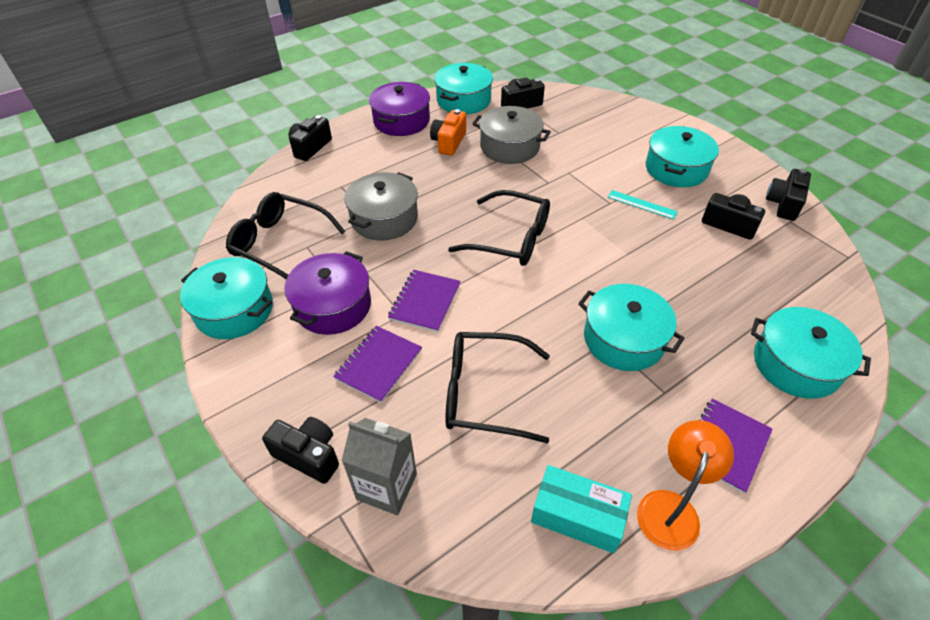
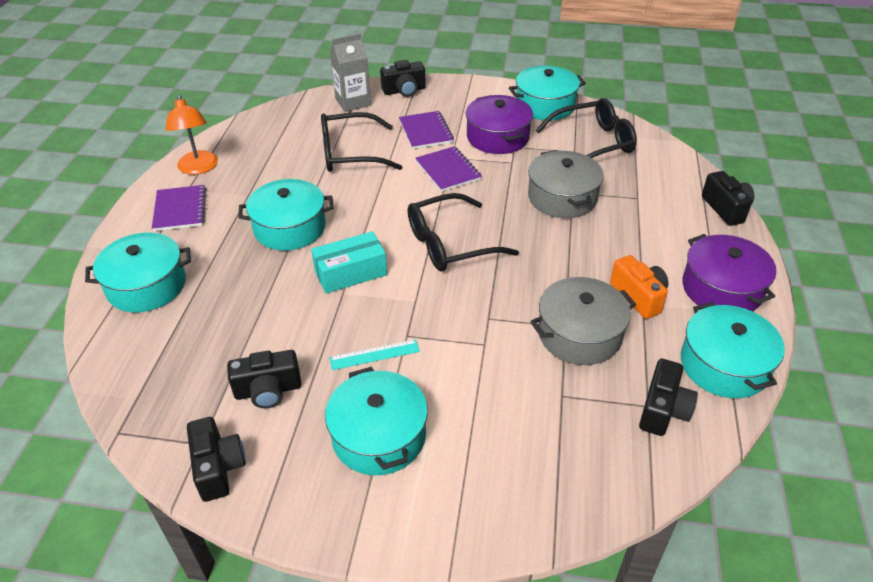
camera: 135 degrees right, 5 degrees down
black glasses [445,332,550,444] -> black glasses turned 150 degrees counterclockwise [321,112,402,172]
turquoise box [531,465,632,553] -> turquoise box moved to [311,231,387,293]

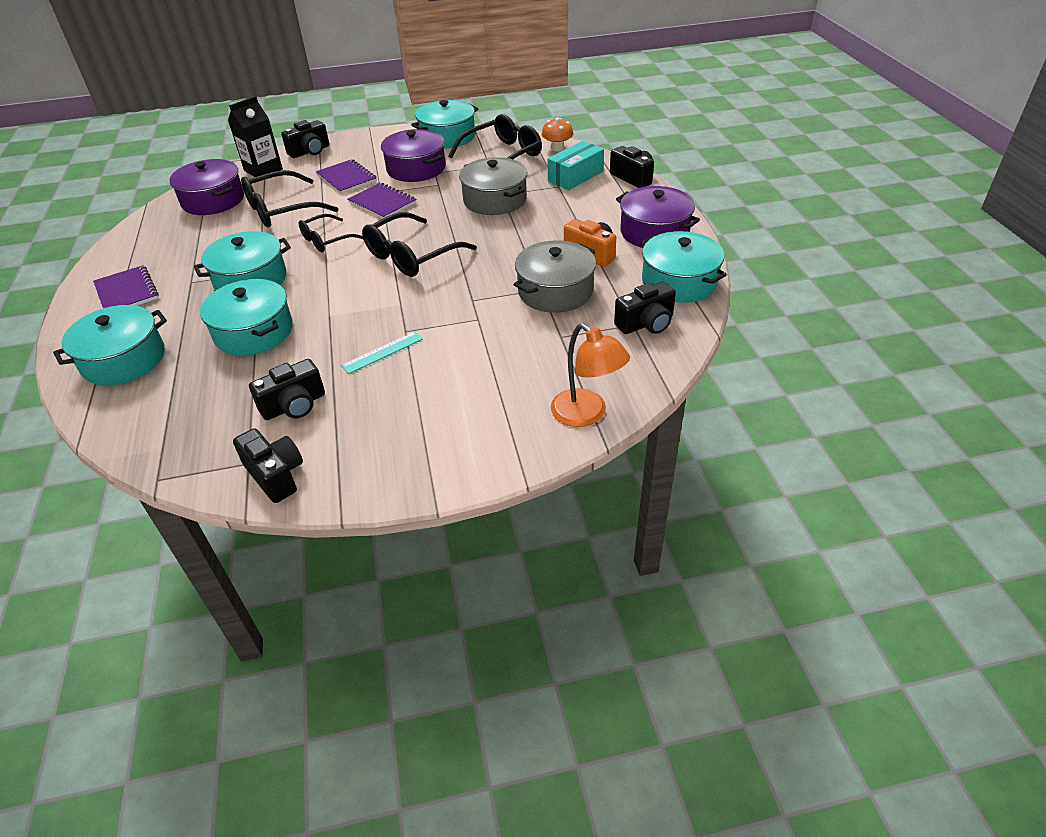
camera: 20 degrees left, 0 degrees up
orange lamp [166,95,218,175] -> orange lamp moved to [551,323,630,427]
turquoise box [311,231,387,293] -> turquoise box moved to [547,141,604,190]
turquoise pot [325,367,428,475] -> turquoise pot moved to [200,279,293,356]
grey carton [330,33,371,112] -> black carton [228,96,283,177]
black camera [639,359,698,436] -> black camera turned 60 degrees clockwise [614,282,676,334]
none -> purple pot [170,159,244,215]
none -> black glasses [299,214,363,252]
none -> orange mushroom [542,118,573,151]

